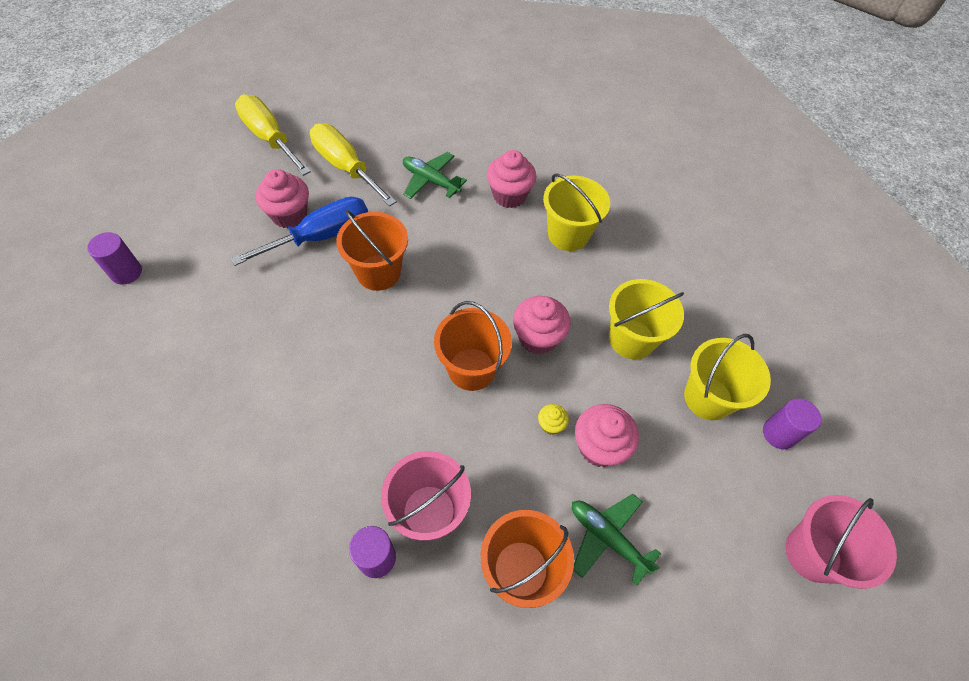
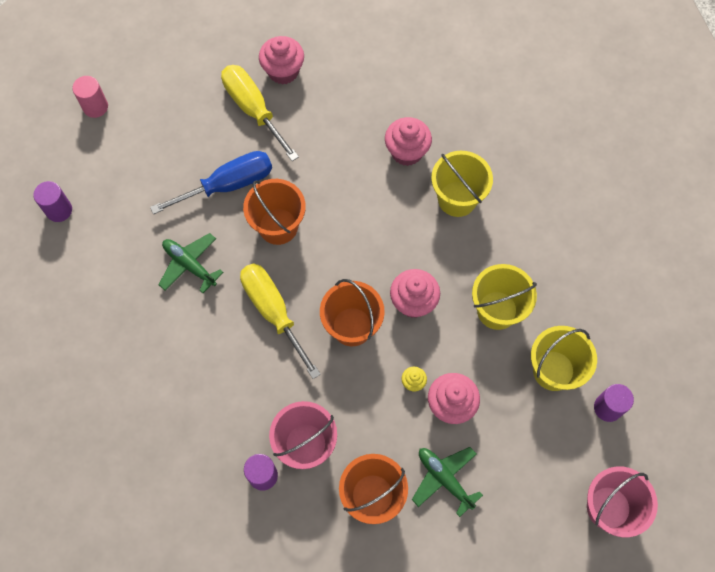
camera: 10 degrees right, 10 degrees up
yellow screwdriver [235,94,311,176] -> yellow screwdriver moved to [240,263,321,379]
pink cupcake [256,169,309,228] -> pink cupcake moved to [259,36,304,85]
green plane [403,152,467,199] -> green plane moved to [158,233,224,293]
none -> pink cylinder [72,76,108,118]

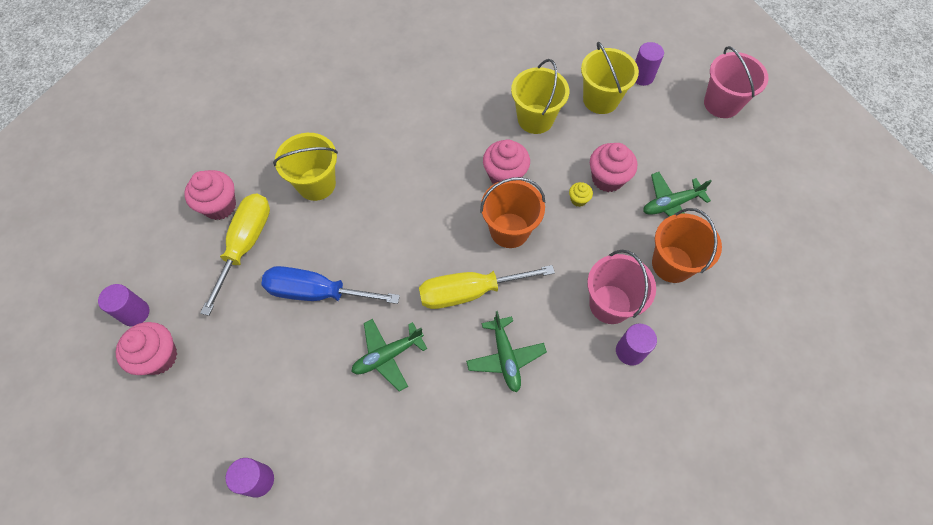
camera: 70 degrees left, 5 degrees down
pink cylinder [72,76,108,118] -> none
blue screwdriver [150,151,272,214] -> blue screwdriver turned 75 degrees counterclockwise [262,266,400,304]
yellow screwdriver [221,65,299,161] -> yellow screwdriver turned 120 degrees clockwise [200,194,270,316]
orange bucket [243,179,306,245] -> none
pink cupcake [385,117,432,166] -> pink cupcake moved to [116,322,177,375]
yellow bucket [431,151,493,217] -> yellow bucket moved to [273,133,338,201]
none -> purple cylinder [98,284,149,326]
none -> green plane [466,311,547,392]

